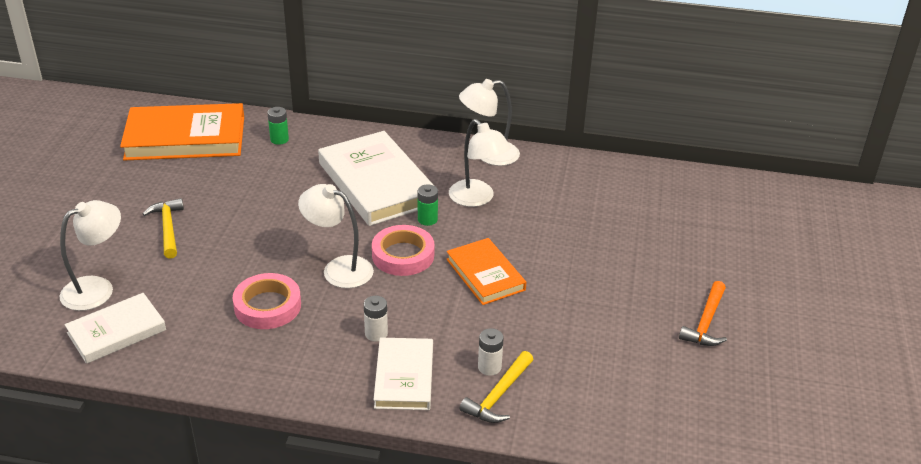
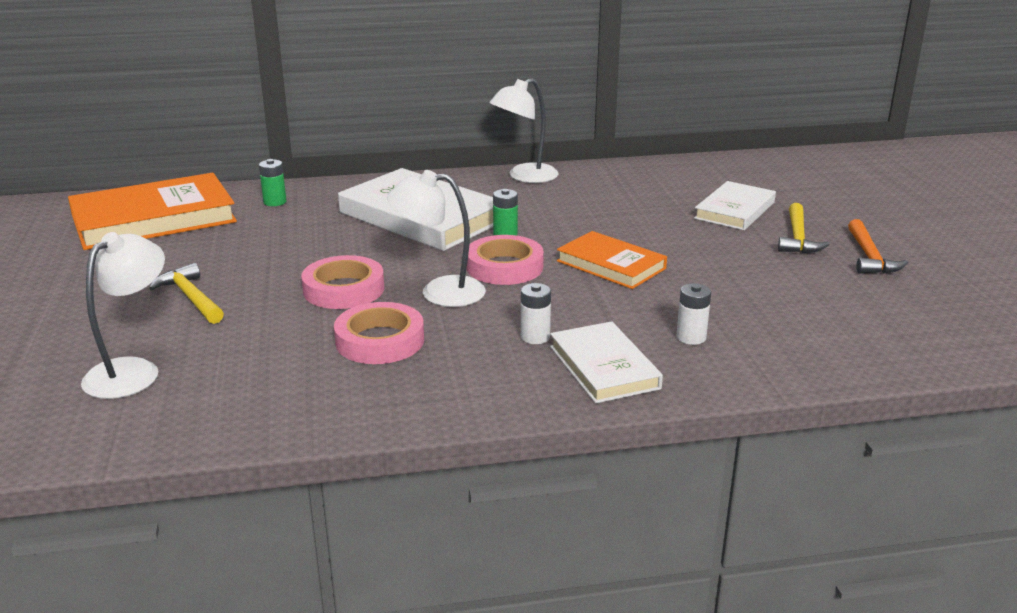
camera: 20 degrees left, 10 degrees down
white book [64,293,166,364] -> white book moved to [694,181,776,230]
white lamp [449,119,511,207] -> none
yellow hammer [460,351,534,423] -> yellow hammer moved to [778,203,830,253]
none -> pink tape [301,255,384,309]

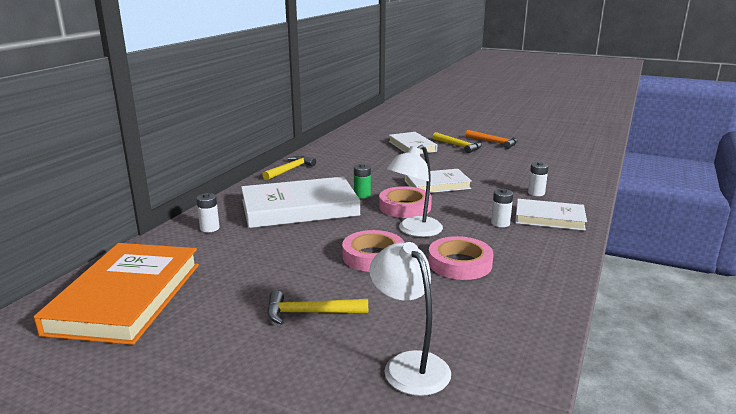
camera: 55 degrees left, 5 degrees down
green battery [259,159,286,206] -> none
white lamp [489,78,558,183] -> yellow hammer [263,156,316,181]
orange book [557,231,667,289] -> white book [405,169,472,193]
none -> white battery [196,193,220,232]

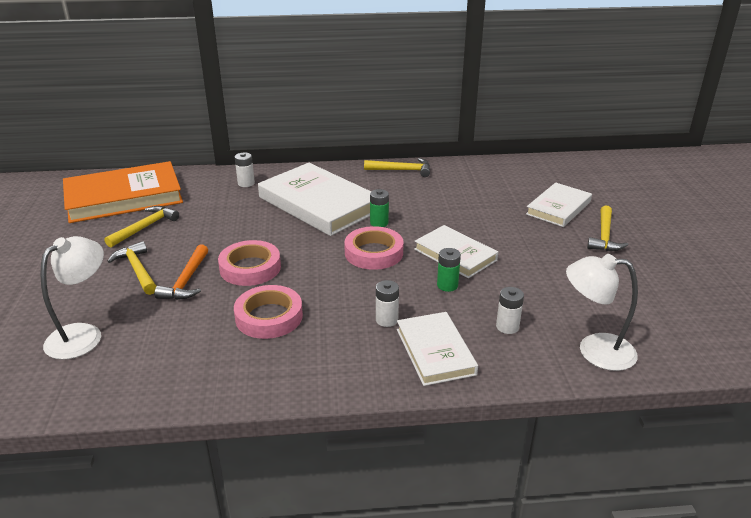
camera: 60 degrees right, 10 degrees up
white lamp [387,145,443,237] -> white lamp moved to [566,254,638,371]
orange hammer [465,130,518,149] -> orange hammer moved to [154,244,208,300]
none -> yellow hammer [104,206,179,248]
none -> green battery [437,248,461,292]

